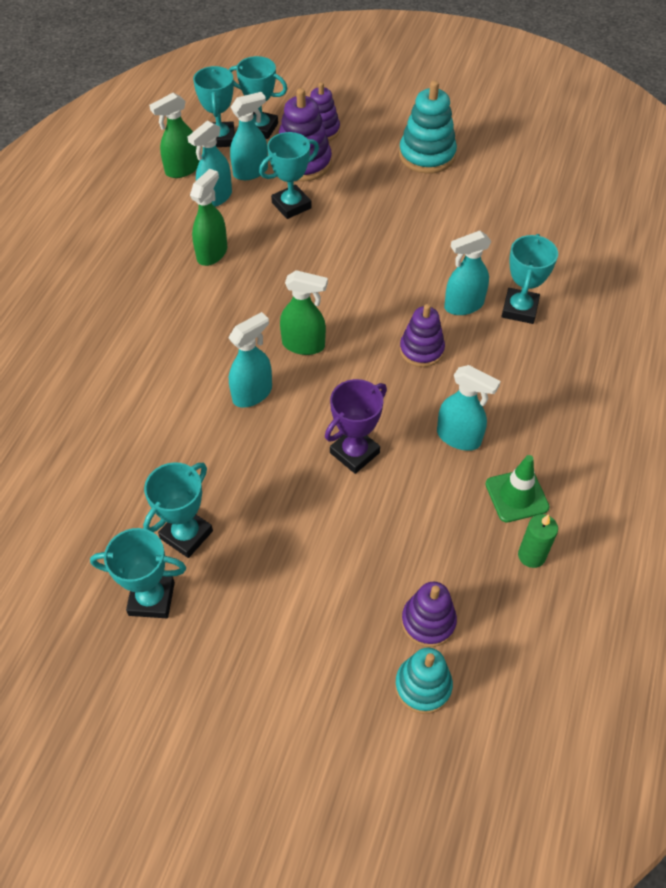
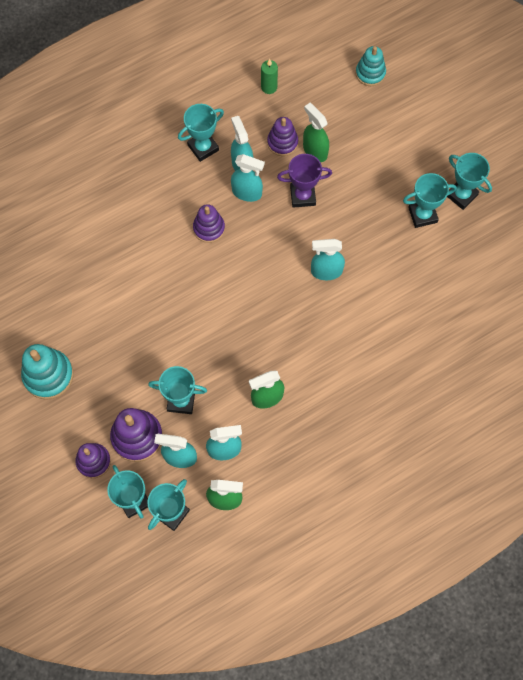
camera: 140 degrees left, 15 degrees up
green spray bottle [280,270,328,355] -> green spray bottle moved to [303,103,329,162]
purple stacking toy [402,582,457,647] -> purple stacking toy moved to [267,117,298,156]
turquoise spray bottle [444,231,491,315] -> turquoise spray bottle moved to [231,154,265,202]
green traffic cone [486,455,550,522] -> none
turquoise trophy [502,234,558,324] -> turquoise trophy moved to [178,104,224,162]

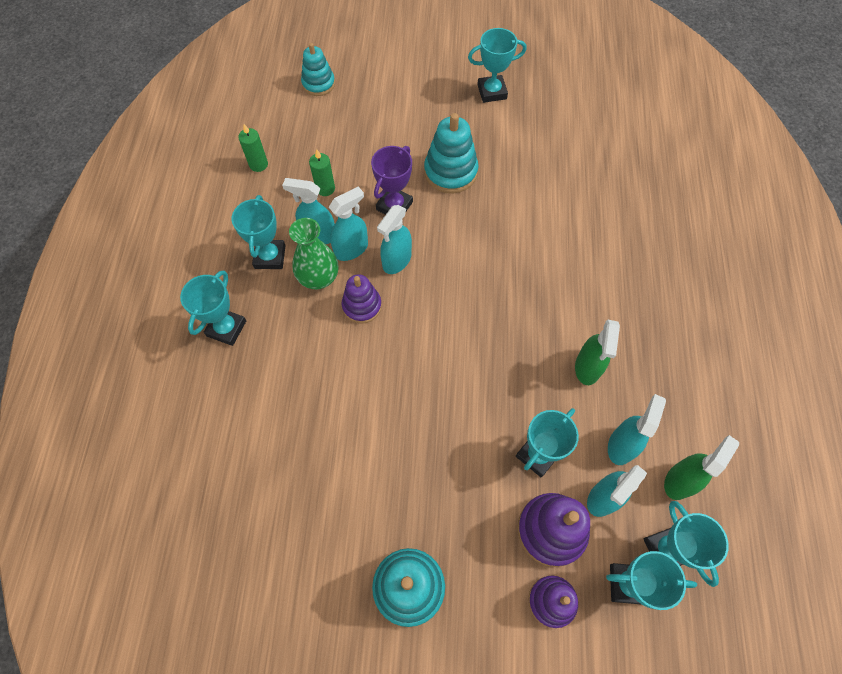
camera: 55 degrees left, 5 degrees down
purple stacking toy [267,117,298,156] -> green candle [309,149,335,196]
green spray bottle [303,103,329,162] -> none
turquoise spray bottle [311,239,345,280] -> turquoise spray bottle moved to [377,205,412,274]
turquoise trophy [403,173,456,228] -> turquoise trophy moved to [180,270,246,346]
none -> green vase [289,218,339,289]
none -> turquoise stacking toy [424,113,479,194]

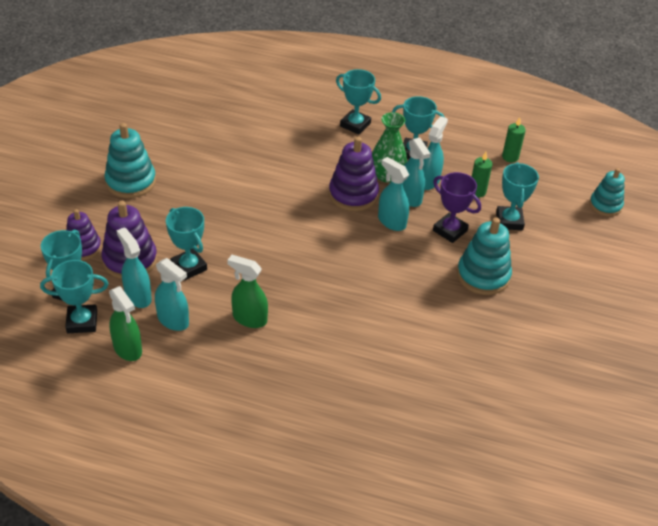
camera: 100 degrees right, 20 degrees down
purple stacking toy [342,274,382,324] -> purple stacking toy [329,137,379,211], size x1.51
turquoise trophy [468,28,527,103] -> turquoise trophy moved to [496,162,539,230]

